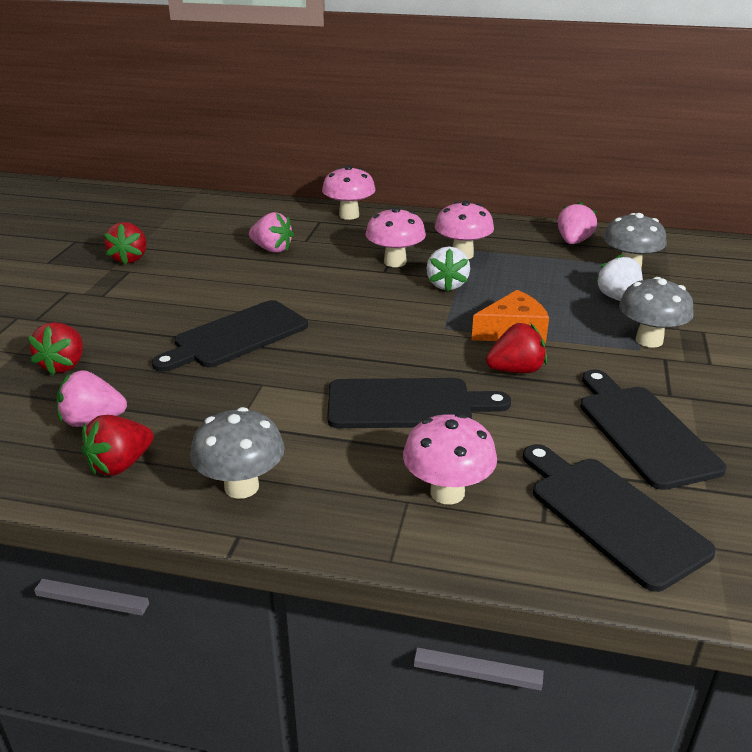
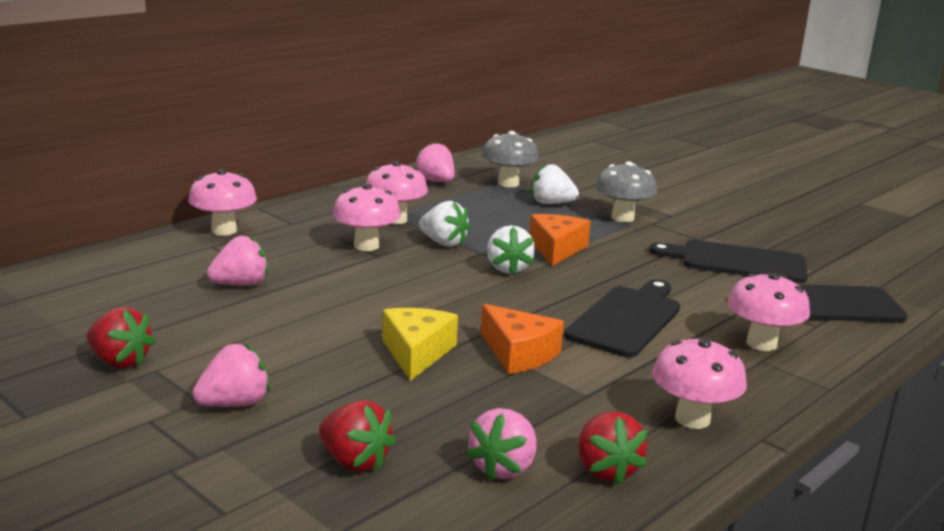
camera: 60 degrees left, 10 degrees down
black cutting board [152,300,308,372] -> yellow cheese [382,308,458,381]
grey mushroom [190,407,285,499] -> pink mushroom [652,337,747,429]
red strawberry [486,323,547,373] -> none
none -> pink strawberry [192,343,270,407]
none -> orange cheese [481,304,564,374]
none -> white strawberry [487,225,535,275]

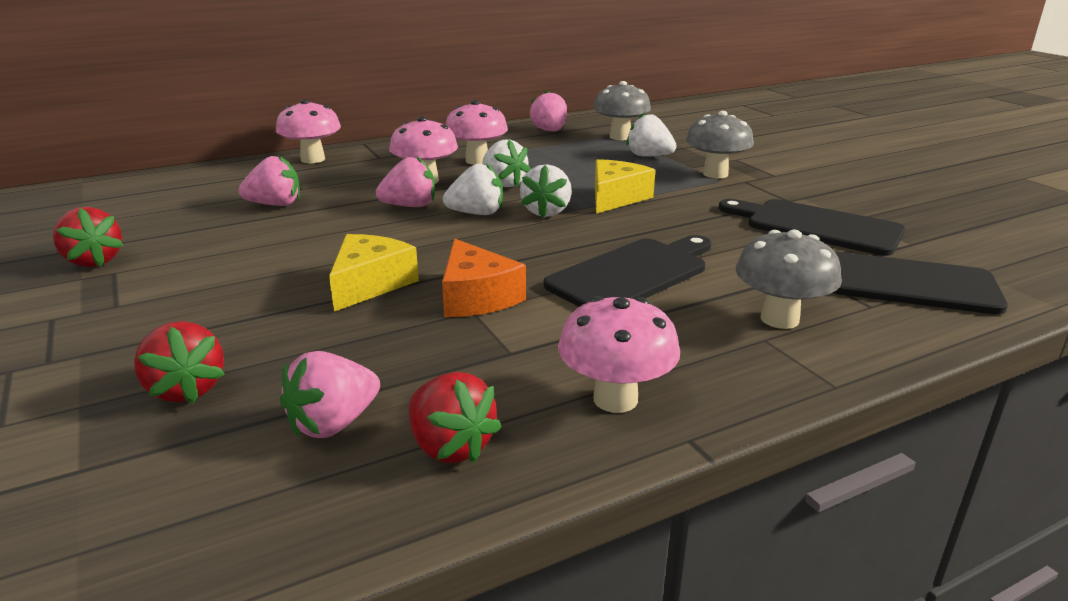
camera: 20 degrees right, 5 degrees up
pink strawberry [192,343,270,407] -> pink strawberry moved to [376,156,435,207]
orange cheese [530,214,591,266] -> yellow cheese [595,159,655,214]
red strawberry [578,411,647,485] -> red strawberry turned 45 degrees counterclockwise [409,372,502,463]
pink mushroom [727,273,810,351] -> grey mushroom [736,230,842,329]
none -> white strawberry [443,163,503,215]

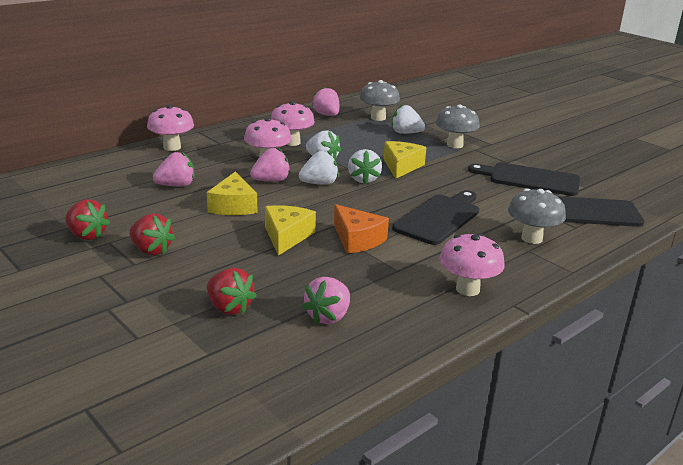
camera: 15 degrees left, 0 degrees up
red strawberry [409,372,502,463] -> red strawberry moved to [129,213,175,255]
none -> yellow cheese [207,172,257,215]

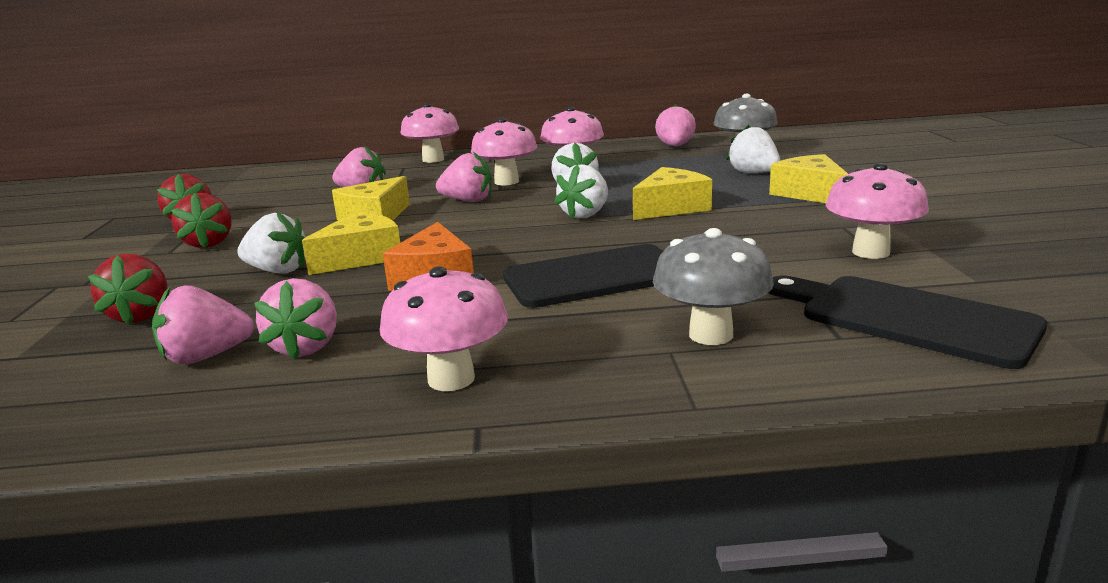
camera: 40 degrees right, 5 degrees down
white strawberry [299,151,339,185] -> white strawberry moved to [238,212,305,274]
grey mushroom [436,104,480,148] -> yellow cheese [769,154,848,203]
black cutting board [468,162,580,196] -> pink mushroom [826,163,929,259]
none -> pink strawberry [254,278,337,360]

